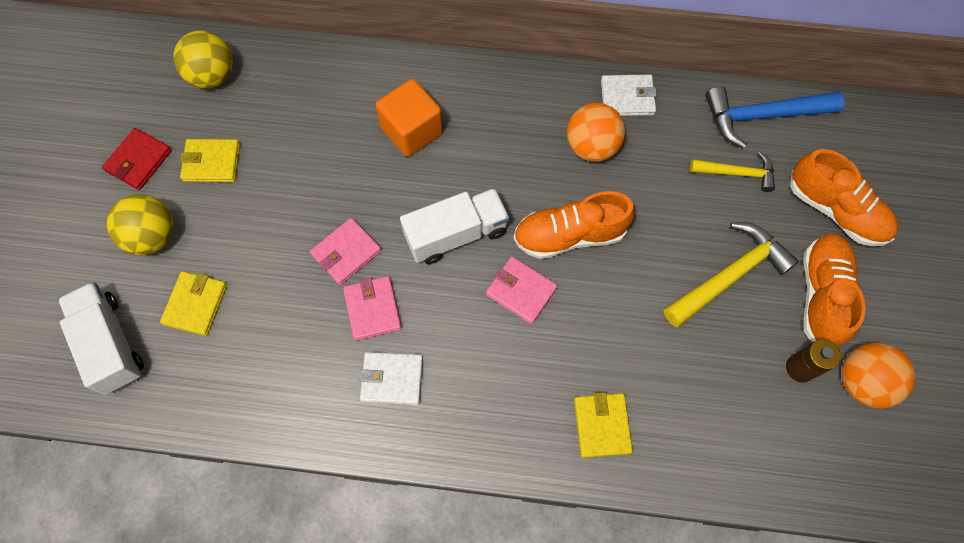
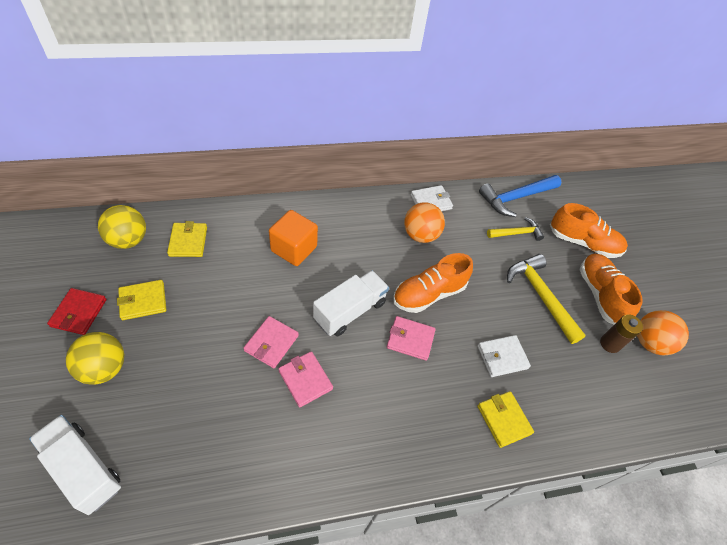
camera: 25 degrees left, 15 degrees down
yellow wallet [160,271,227,336] -> yellow wallet moved to [167,221,207,257]
white wallet [360,352,423,405] -> white wallet moved to [478,335,531,377]
yellow hammer [664,222,799,327] -> yellow hammer turned 60 degrees counterclockwise [507,254,586,344]

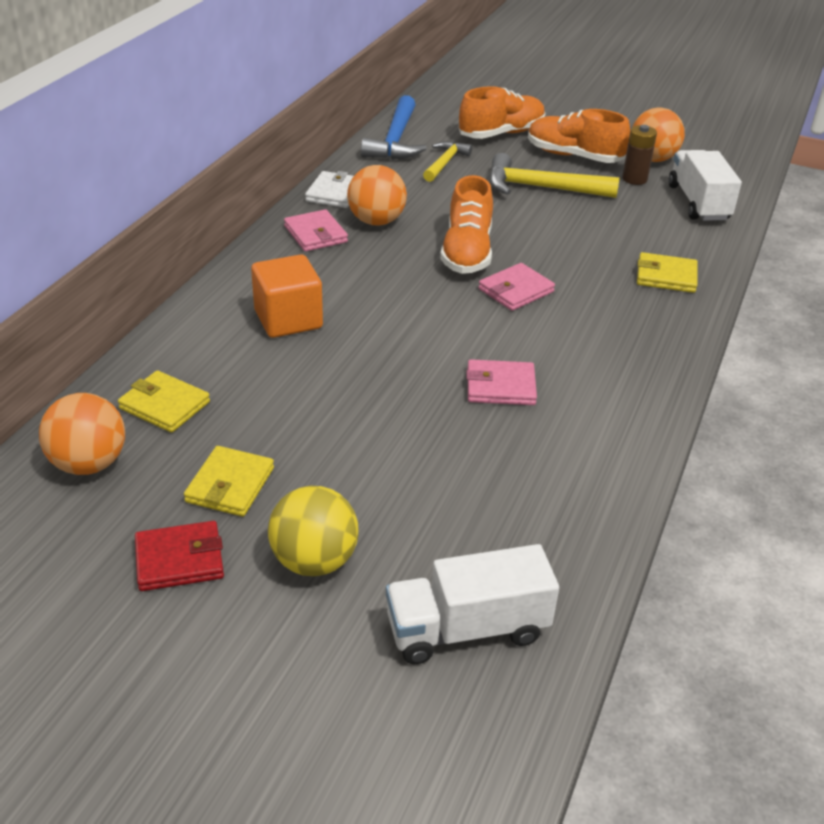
camera: 50 degrees left, 15 degrees down
red wallet [47,288,107,335] -> red wallet turned 60 degrees counterclockwise [135,521,224,591]
yellow ball [98,205,146,249] -> orange ball [39,393,125,475]
pink wallet [243,316,299,368] -> pink wallet moved to [284,209,348,251]
white truck [313,270,389,336] -> white truck moved to [669,150,742,221]
white wallet [478,335,531,377] -> none

